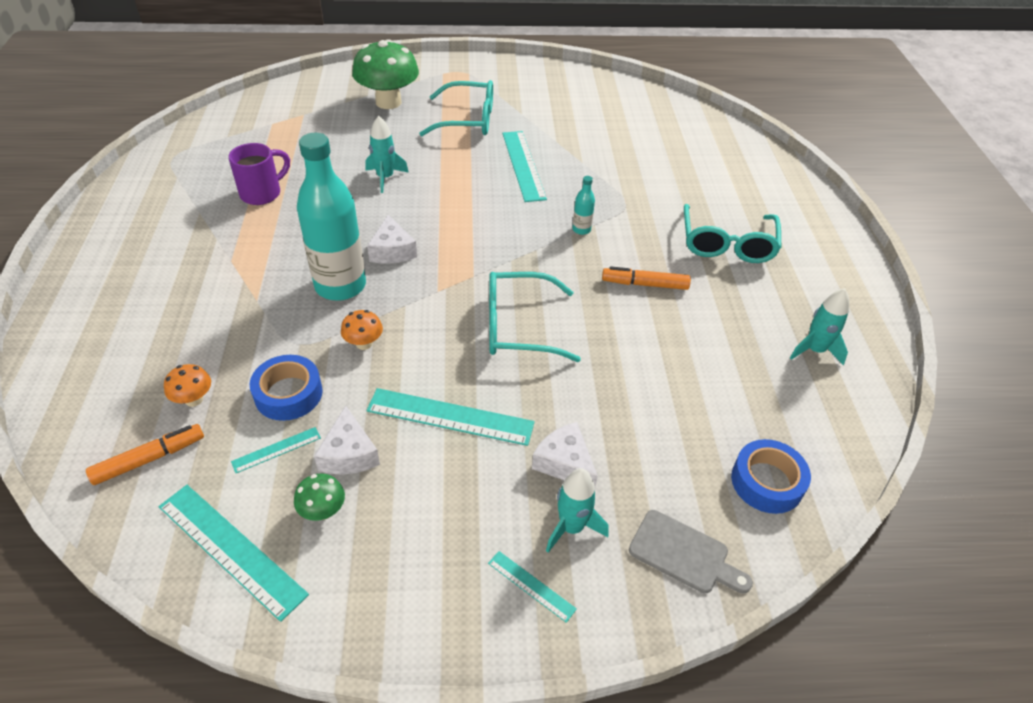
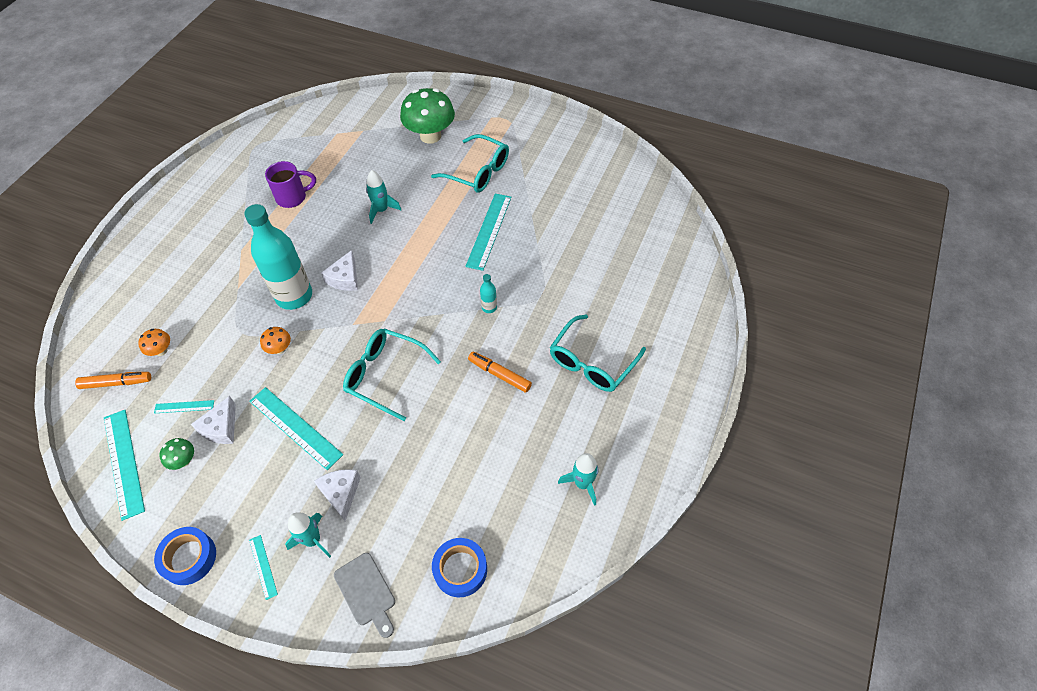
camera: 30 degrees right, 10 degrees up
blue tape [250,355,323,421] -> blue tape moved to [154,527,216,585]

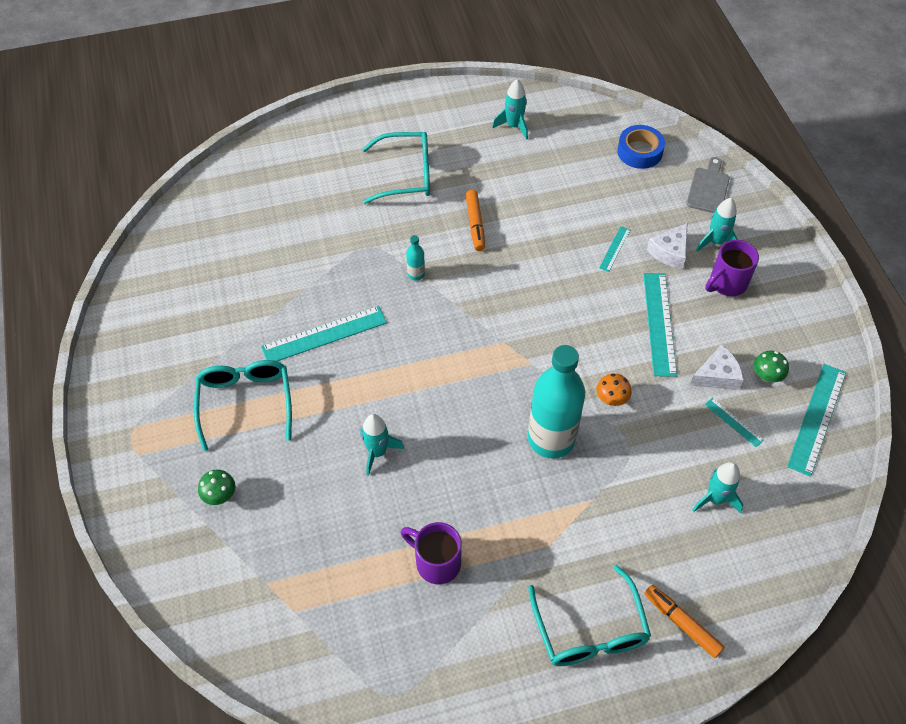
camera: 130 degrees left, 0 degrees up
orange marker [75,372,151,389] -> orange marker moved to [644,585,724,658]
orange mushroom [138,329,170,356] -> turquoise rocket [692,462,743,513]
blue tape [154,527,216,585] -> none
turquoise ruler [249,535,278,600] -> turquoise ruler moved to [599,226,630,272]
white cheese [321,250,358,291] -> none
turquoise glasses [343,329,441,421] -> turquoise glasses moved to [528,565,651,666]
green mushroom [400,88,455,144] -> green mushroom [198,470,235,505], size x0.45
none -> purple mug [705,240,759,296]

